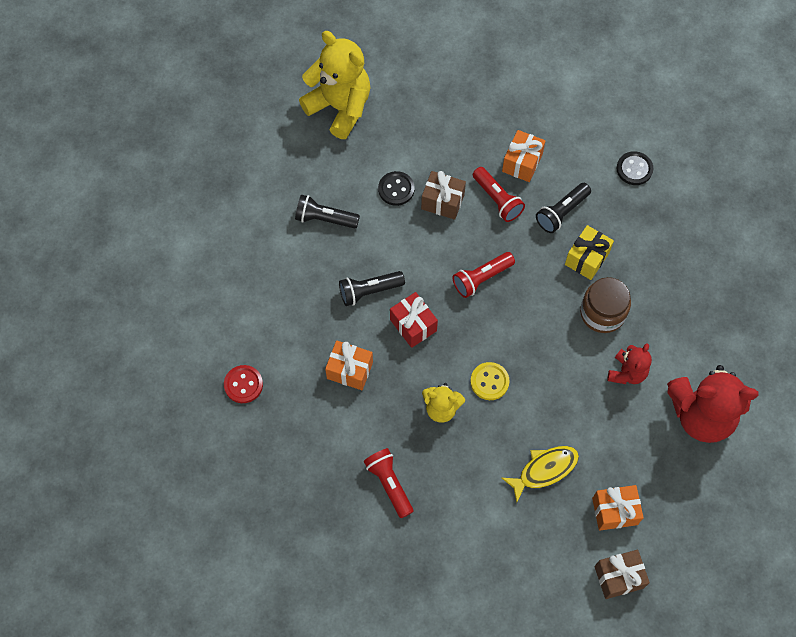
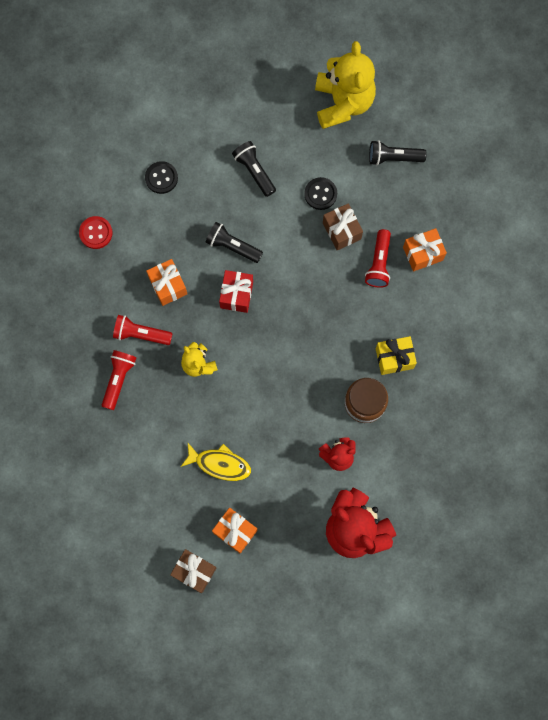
camera: 45 degrees right, 10 degrees up
red flashlight [452,252,515,298] -> red flashlight moved to [113,315,173,345]
yellow button [470,362,510,400] -> none
black flashlight [536,183,591,233] -> black flashlight moved to [369,140,427,166]
black button [617,151,653,185] -> black button moved to [145,161,178,194]

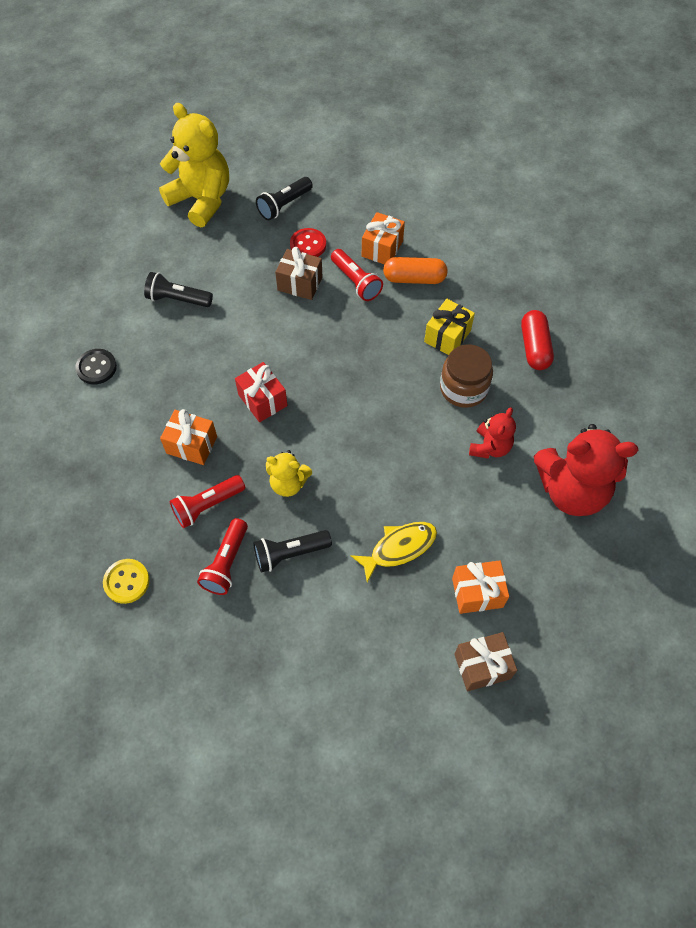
camera: 45 degrees left, 15 degrees down
red button [79,216,113,249] -> red button moved to [290,228,326,257]
red flashlight [102,350,136,410] -> red flashlight turned 135 degrees counterclockwise [197,518,248,595]
black flashlight [205,222,263,263] -> black flashlight moved to [253,530,332,573]
black button [304,177,337,210] -> none
none -> yellow button [103,559,150,604]
none -> orange capsule [383,257,448,284]
none -> red capsule [521,310,554,370]

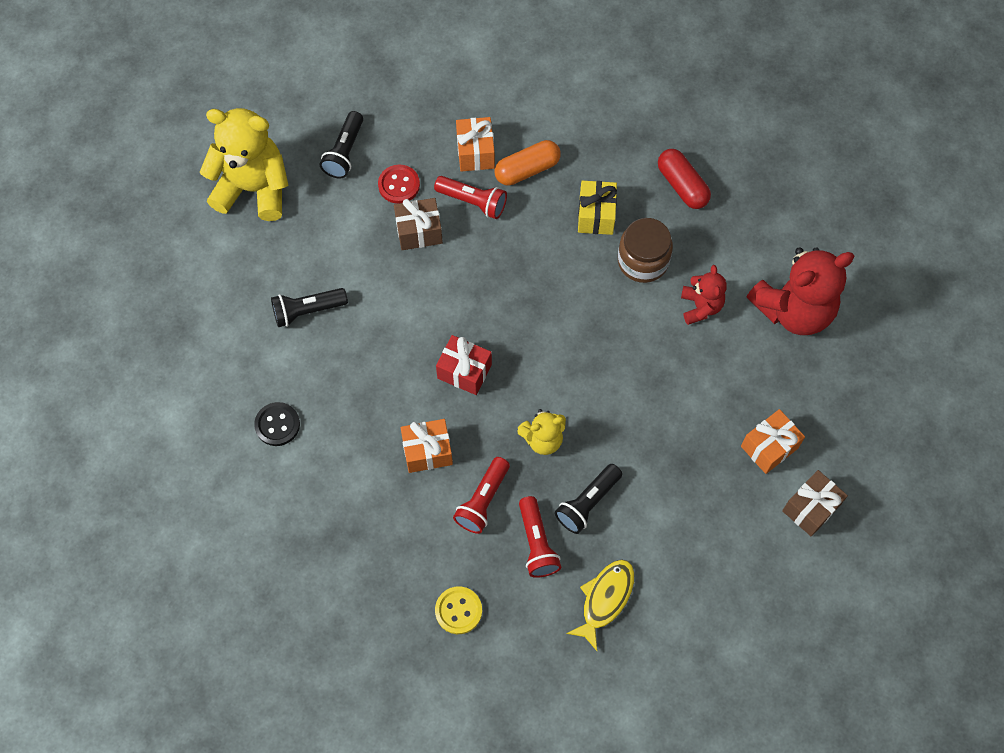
camera: 30 degrees left, 5 degrees up
yellow fish [350,522,437,583] -> yellow fish moved to [566,559,634,651]

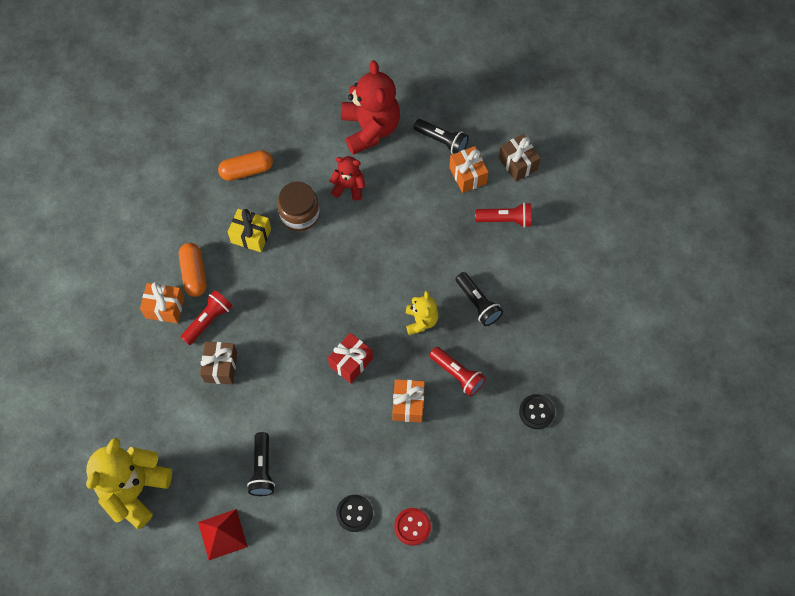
camera: 75 degrees left, 0 degrees up
black flashlight [320,111,363,178] -> black flashlight moved to [414,119,469,154]
red button [378,165,420,204] -> red button moved to [394,508,431,546]
yellow button [435,586,482,634] -> black button [519,394,555,429]
red flashlight [519,496,561,578] -> red flashlight moved to [475,202,531,228]
yellow fish [566,559,634,651] -> none
red capsule [658,149,711,209] -> orange capsule [218,150,273,181]
none -> red pyramid [198,509,248,560]

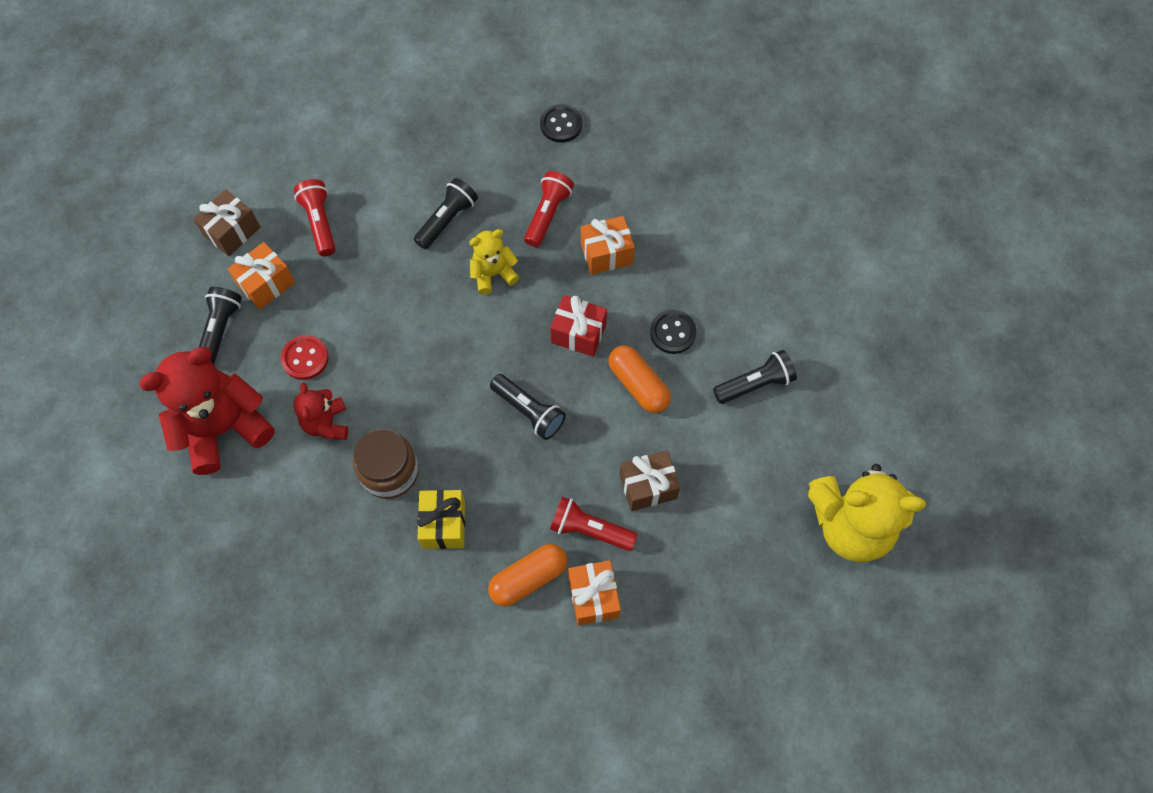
camera: 110 degrees left, 0 degrees up
red pyramid [198,509,248,560] -> none
orange capsule [218,150,273,181] -> orange capsule moved to [608,345,671,413]
black button [336,495,373,532] -> black button moved to [650,310,697,354]
red button [394,508,431,546] -> red button moved to [281,335,329,380]
none -> black flashlight [490,374,566,440]

